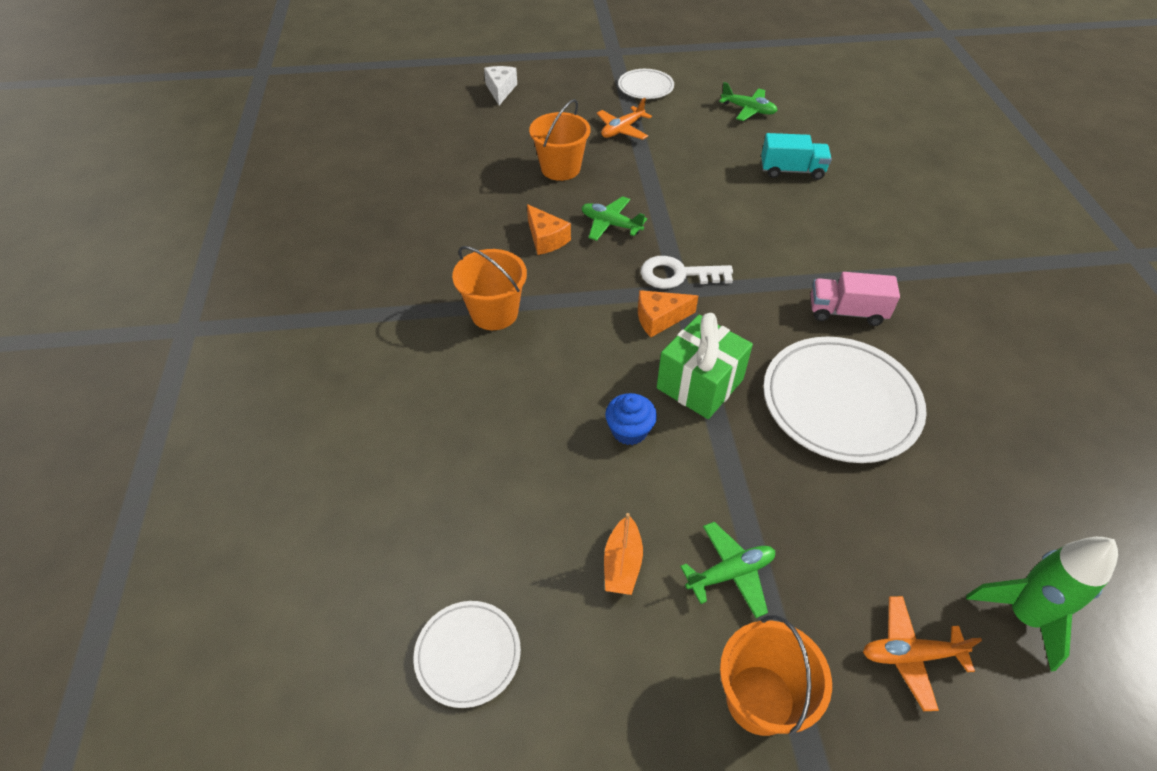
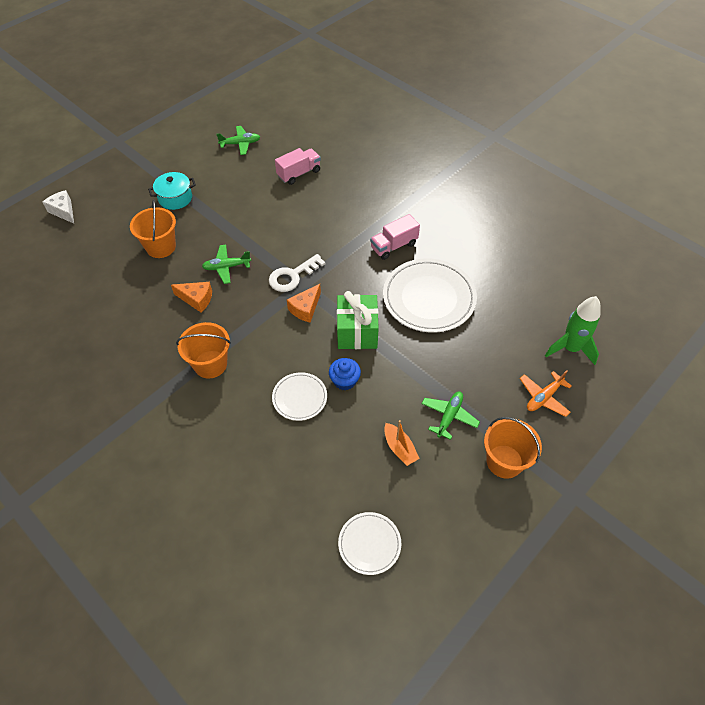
camera: 40 degrees left, 5 degrees up
orange plane [597,98,652,140] -> turquoise pot [148,172,196,210]
white plate [618,69,674,99] -> white plate moved to [272,372,327,421]
turquoise truck [761,133,832,180] -> pink truck [275,148,321,185]

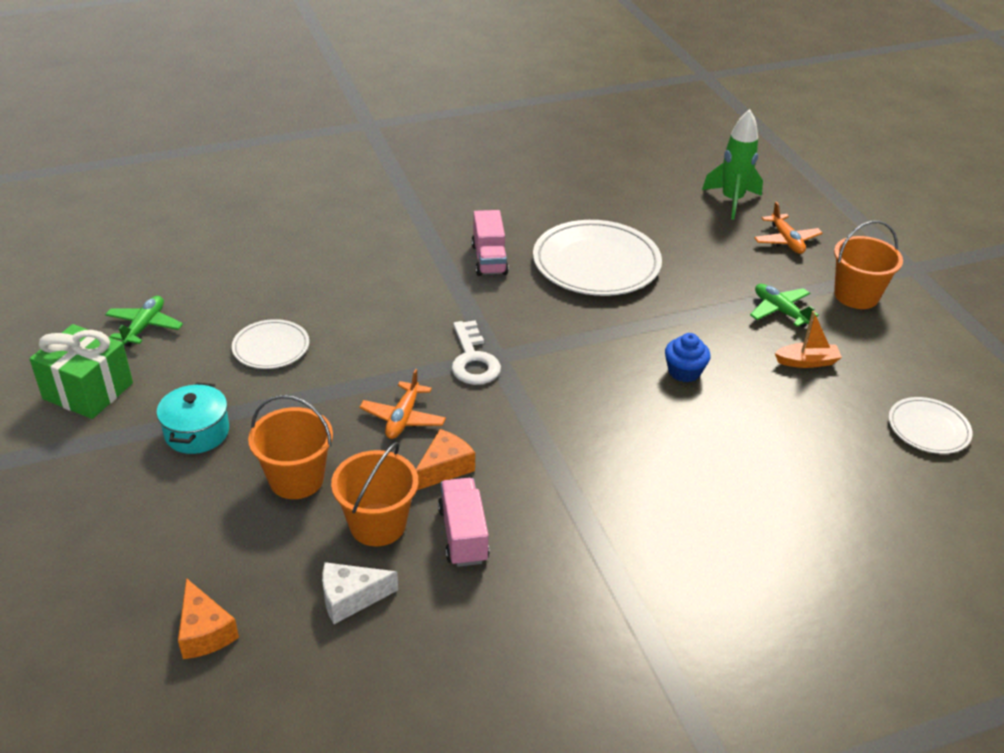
camera: 65 degrees left, 15 degrees down
white cheese [42,190,74,224] -> white cheese moved to [322,562,398,624]
orange bucket [176,322,231,379] -> orange bucket moved to [331,442,418,546]
green plane [202,245,251,284] -> orange plane [360,369,446,439]
white plate [272,372,327,421] -> white plate moved to [232,319,309,369]
pink truck [275,148,321,185] -> pink truck moved to [438,478,490,567]
orange cheese [287,284,321,323] -> orange cheese moved to [178,578,239,659]
green gift [337,291,379,349] -> green gift moved to [29,324,133,419]

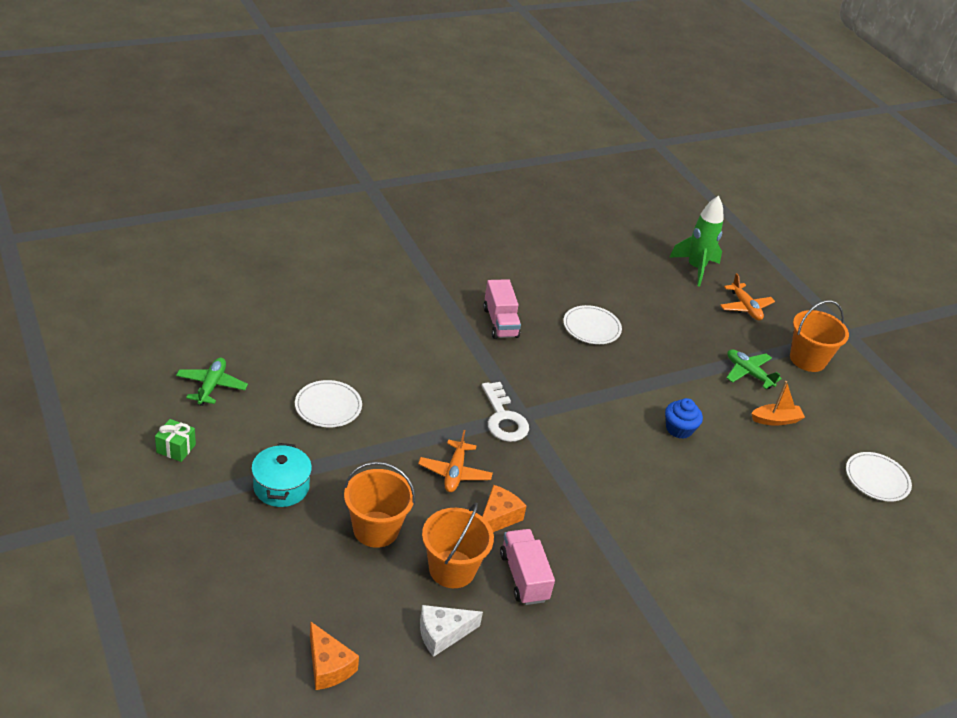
camera: 10 degrees left, 0 degrees up
green gift [29,324,133,419] -> green gift [155,419,196,462], size x0.51
white plate [533,220,662,296] -> white plate [563,305,622,344], size x0.53

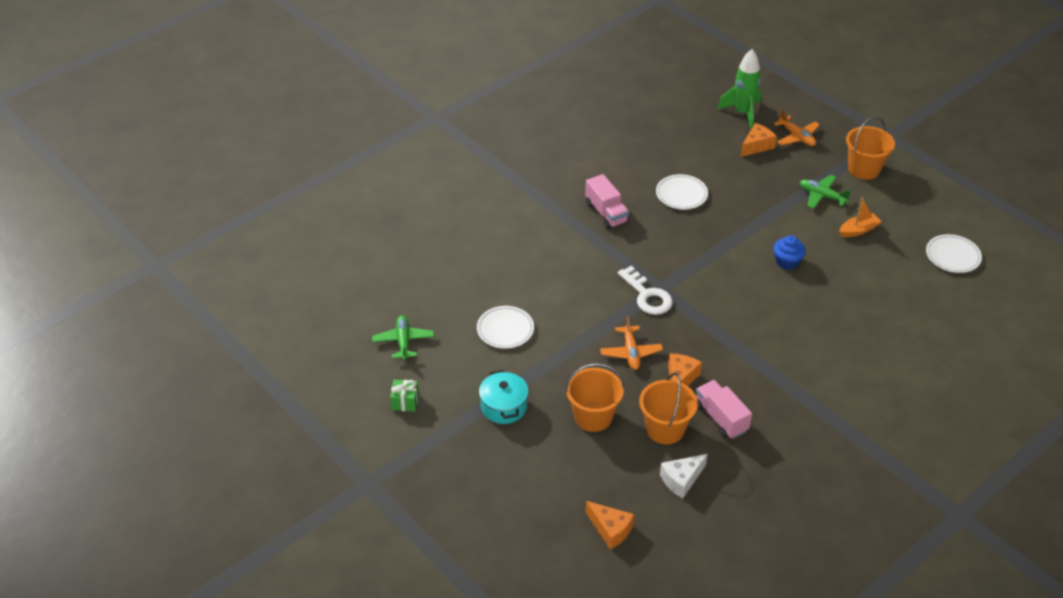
camera: 10 degrees left, 5 degrees up
none -> orange cheese [740,123,777,157]

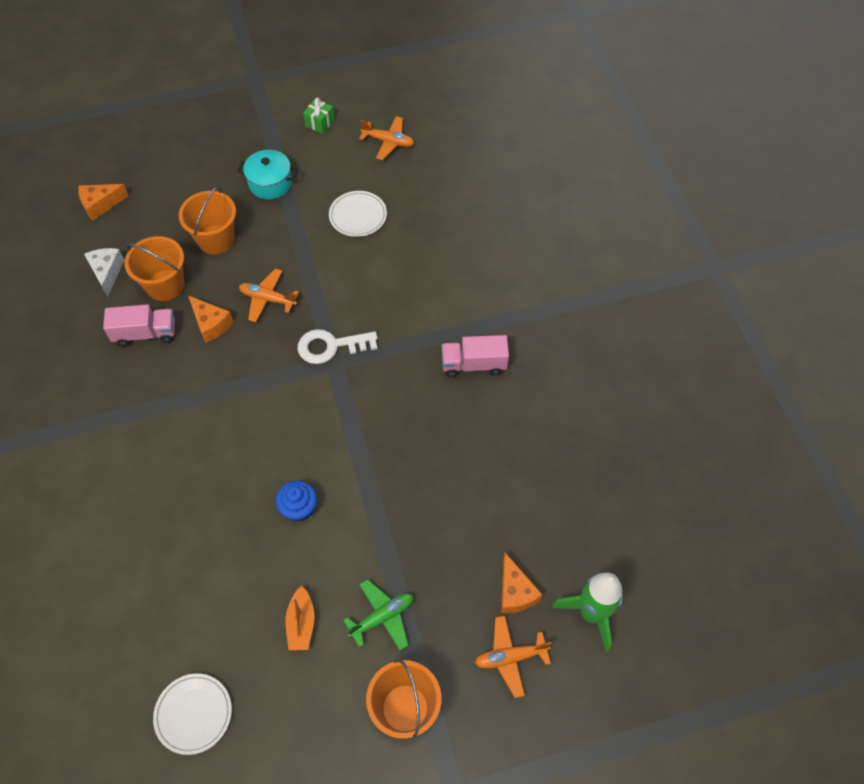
camera: 115 degrees right, 15 degrees up
green plane [372,315,434,361] -> orange plane [359,116,414,160]
white plate [656,174,708,210] -> none

